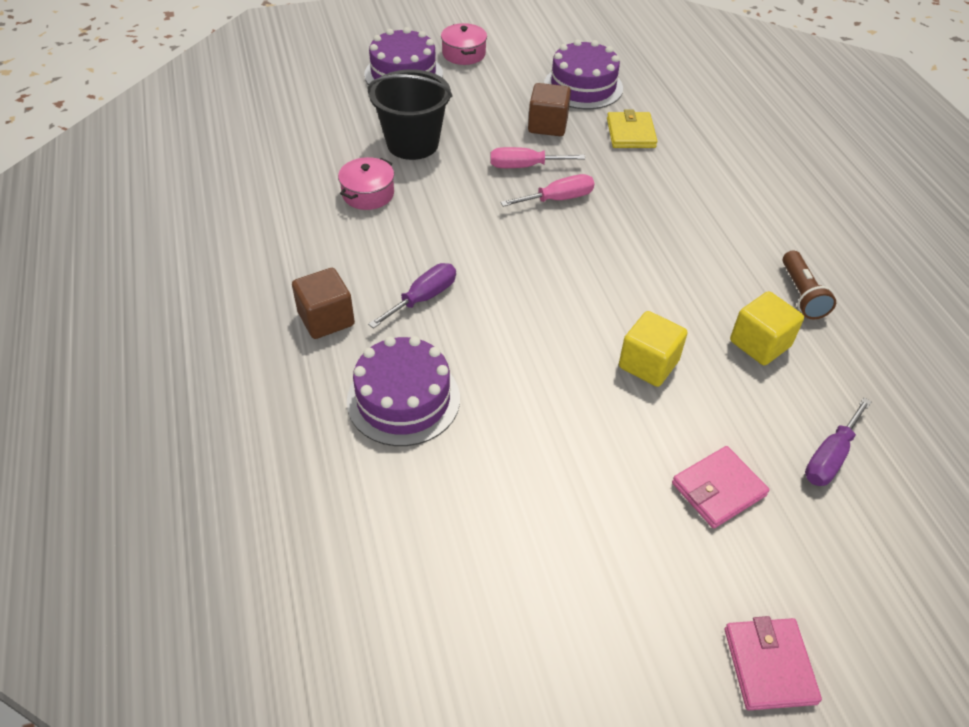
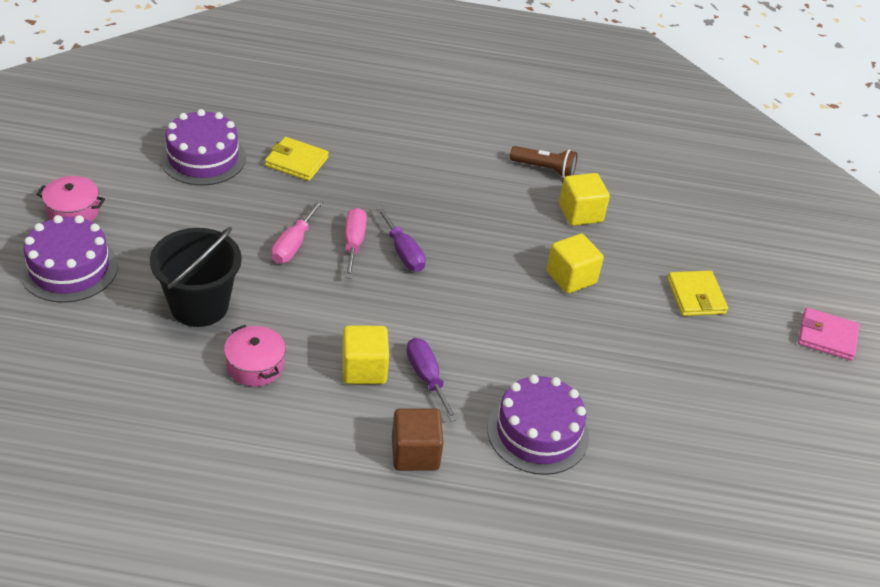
camera: 70 degrees left, 5 degrees down
brown cube [528,83,571,136] -> none
pink wallet [672,446,769,529] -> yellow wallet [667,271,728,316]
purple screwdriver [805,398,872,486] -> purple screwdriver moved to [376,206,426,272]
none -> yellow cube [342,326,389,384]

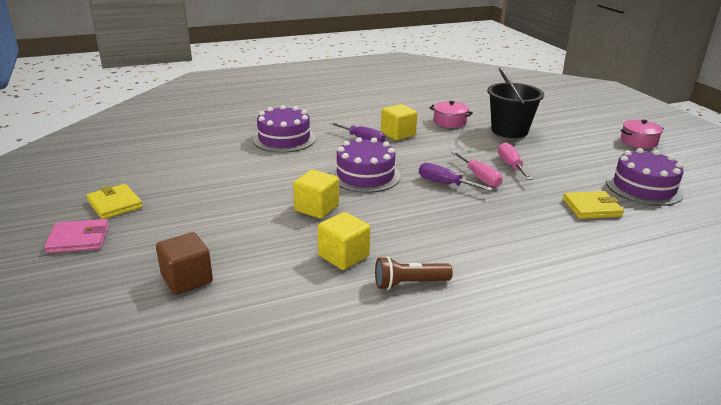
camera: 155 degrees right, 15 degrees down
purple cake [20,215,118,303] -> purple cake moved to [331,137,401,193]
brown cube [392,408,444,471] -> brown cube moved to [156,232,213,295]
yellow wallet [667,271,728,316] -> yellow wallet moved to [86,184,143,219]

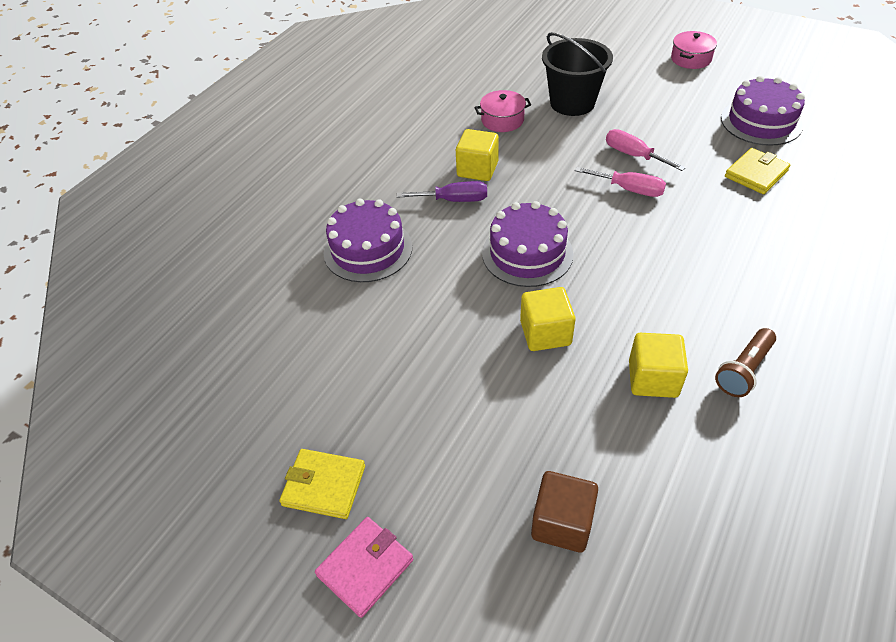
camera: 35 degrees left, 20 degrees up
purple screwdriver [419,163,493,191] -> none

